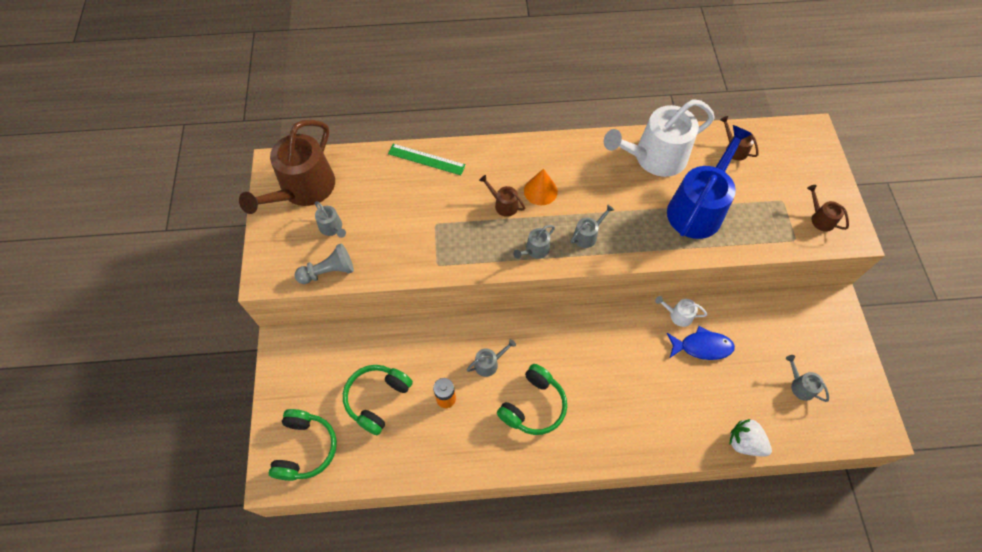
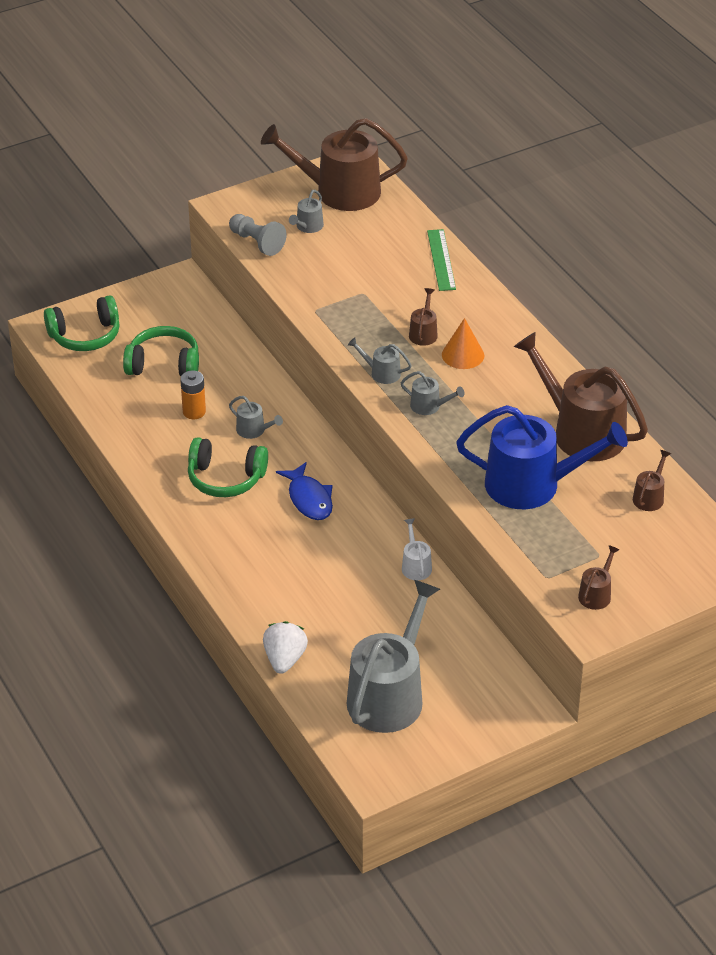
camera: 65 degrees right, 20 degrees down
white watering can [604,99,715,177] -> brown watering can [514,332,648,461]
blue fish [667,326,735,360] -> blue fish moved to [276,462,333,520]
grey watering can [786,355,829,402] -> grey watering can [347,580,440,733], size x2.35

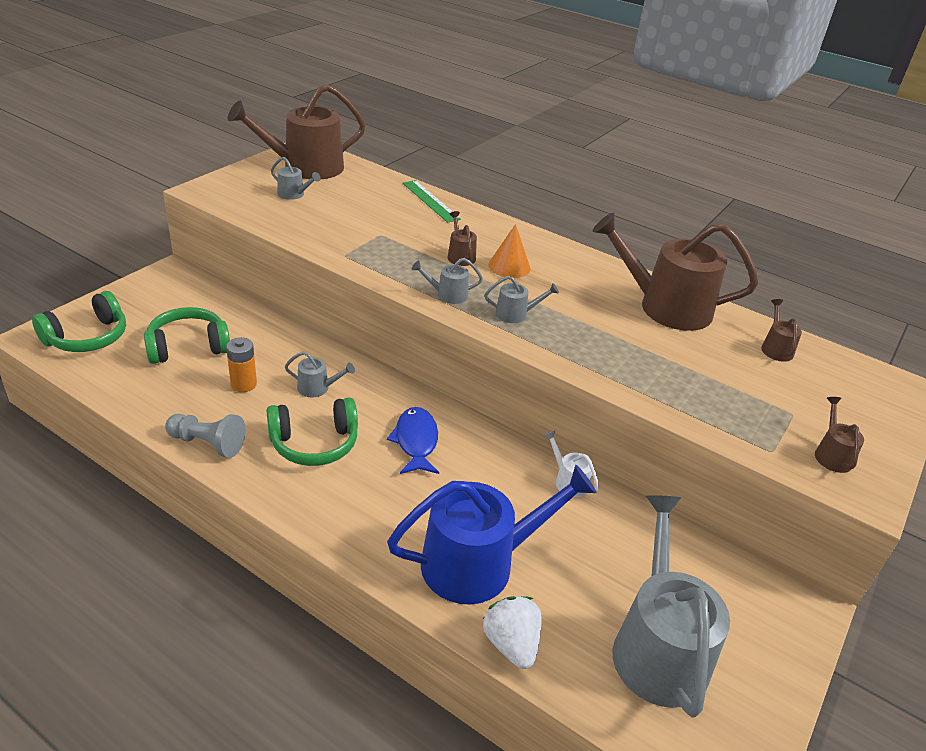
camera: 30 degrees left, 5 degrees down
grey pawn [229,214,286,256] -> grey pawn moved to [165,414,246,458]
blue fish [276,462,333,520] -> blue fish turned 135 degrees counterclockwise [387,407,439,474]
grey watering can [289,190,324,233] -> grey watering can turned 60 degrees counterclockwise [271,157,321,200]
blue watering can [456,405,628,509] -> blue watering can moved to [387,465,597,605]

